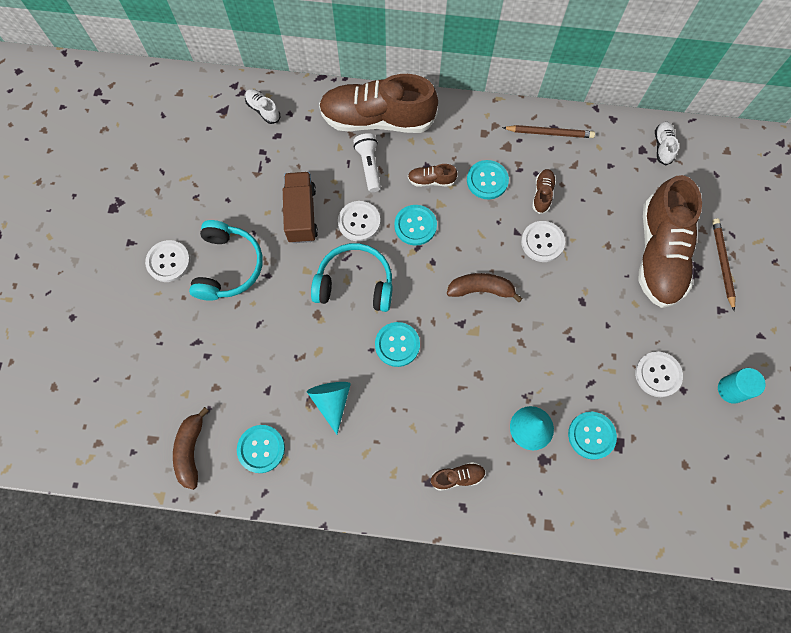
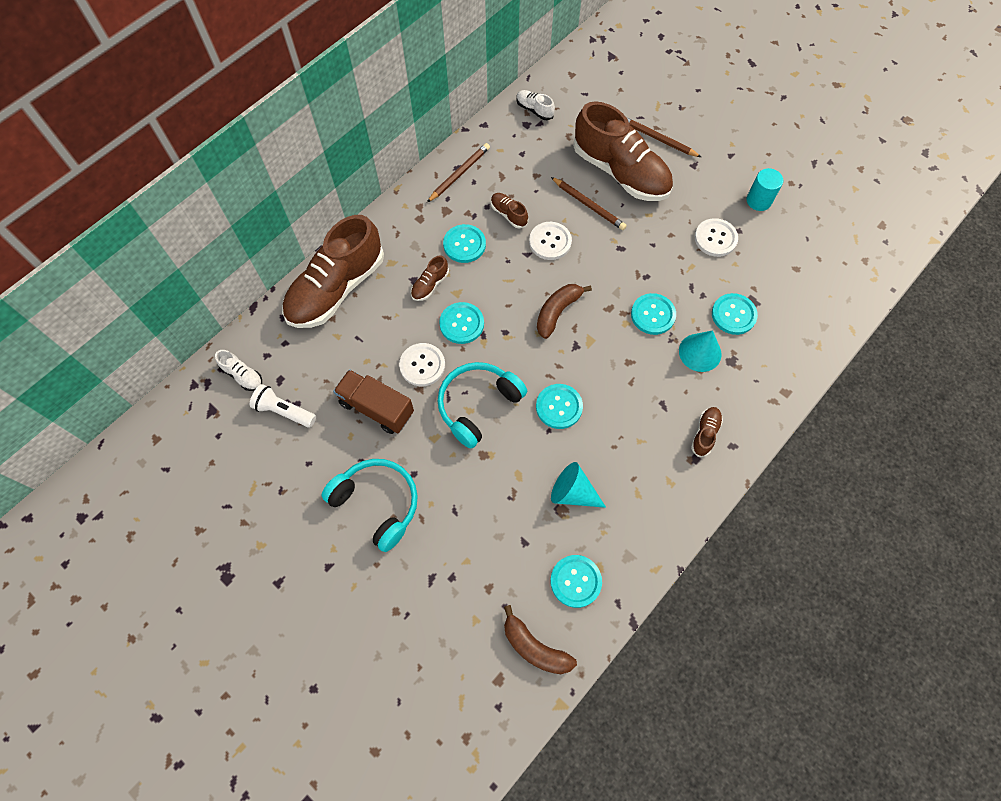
camera: 55 degrees left, 5 degrees down
white button [145,240,190,282] -> none
white shoe [245,89,281,124] -> white shoe turned 135 degrees counterclockwise [215,350,262,391]
white flashlight [353,133,381,192] -> white flashlight moved to [250,384,316,428]
none -> brown pencil [551,177,627,230]
none -> turquoise button [631,293,676,335]

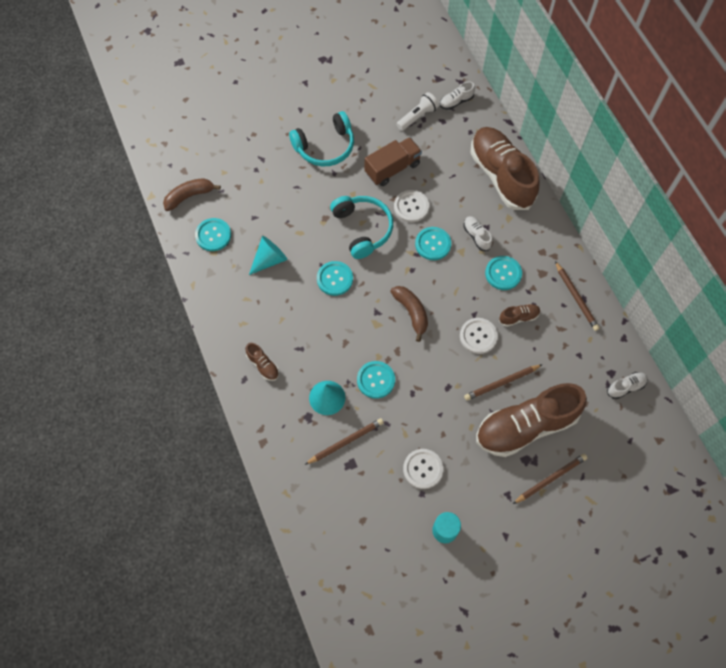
camera: 115 degrees right, 0 degrees up
brown shoe [411,256,449,301] -> white shoe [463,216,492,251]
turquoise button [712,293,758,335] -> brown pencil [305,418,384,465]

